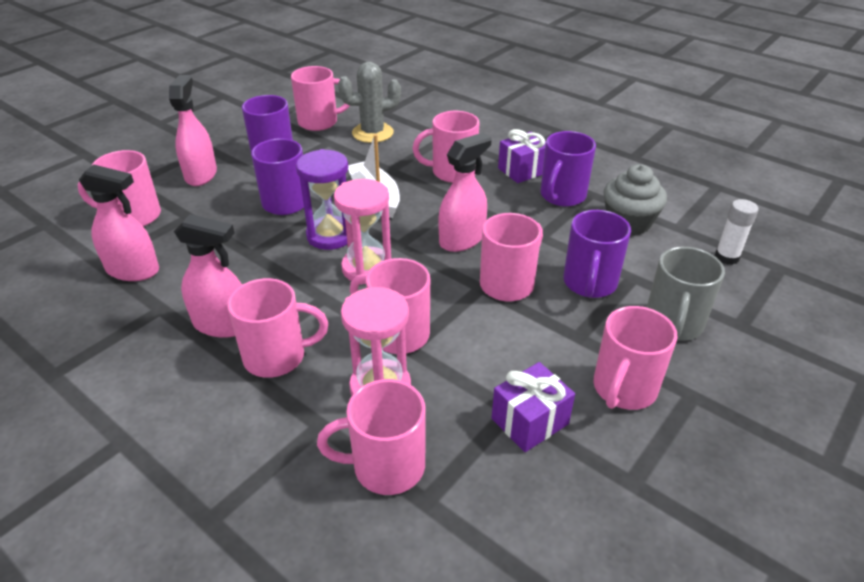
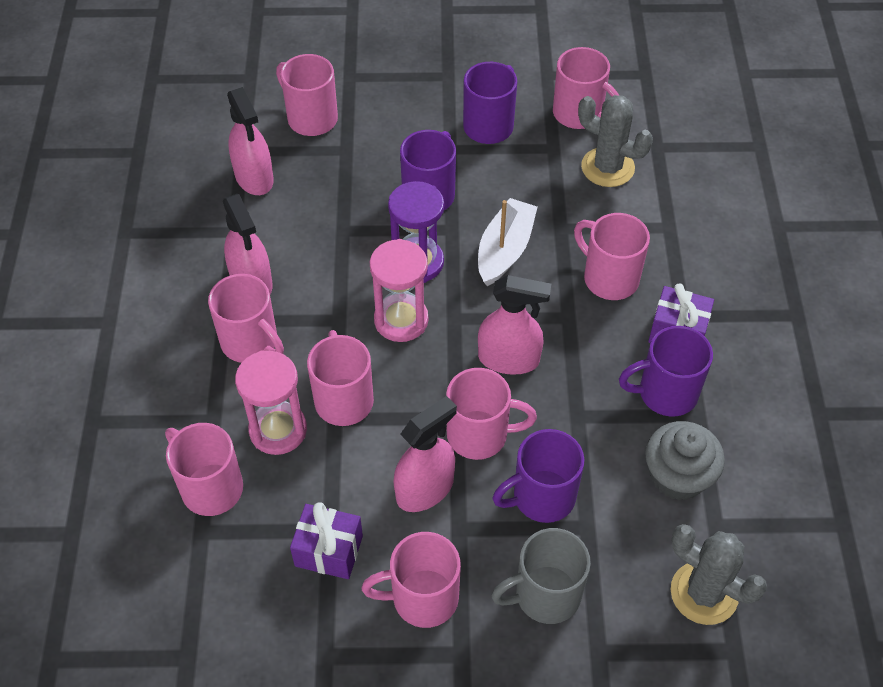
camera: 50 degrees right, 15 degrees up
pink spray bottle [169,75,217,186] -> pink spray bottle moved to [394,396,457,512]
white glue stick [715,199,758,265] -> grey cactus [671,524,767,625]

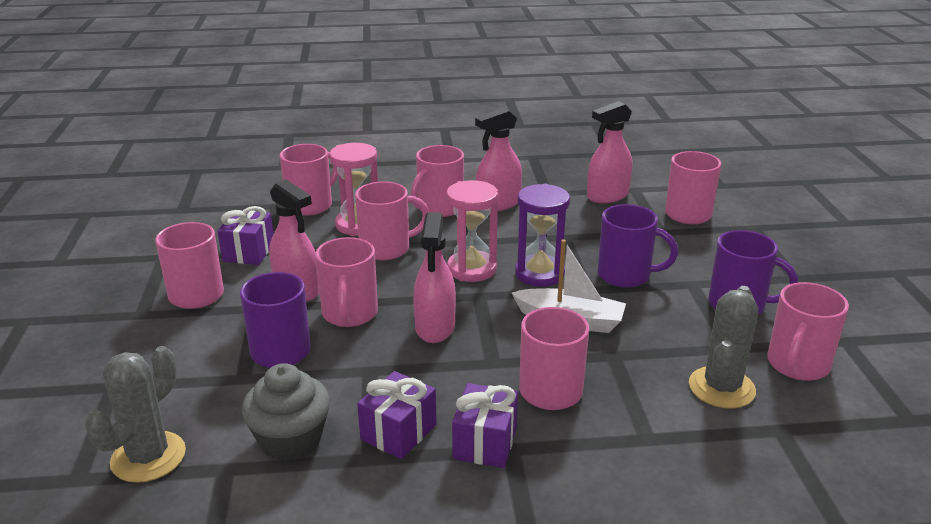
camera: 85 degrees right, 25 degrees down
grey mug [492,528,591,624] -> none
purple mug [619,326,713,417] -> purple gift [357,371,437,459]

